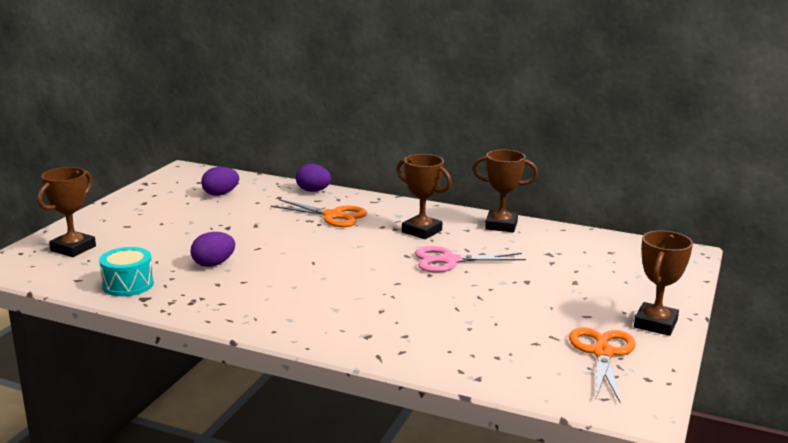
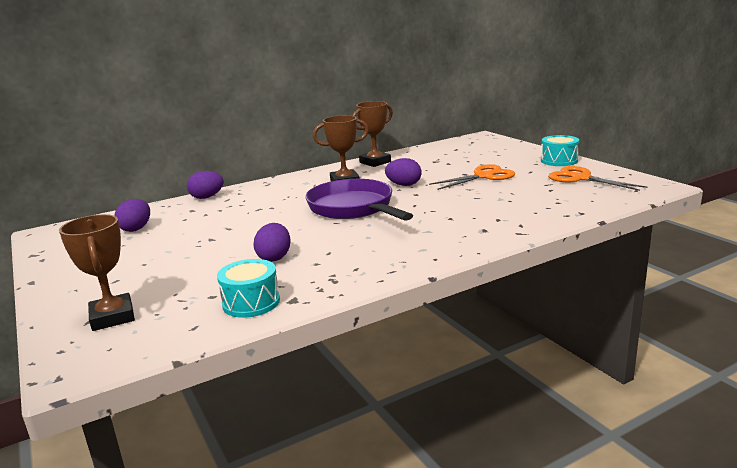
camera: 50 degrees left, 0 degrees up
orange scissors [271,199,367,227] -> orange scissors moved to [429,164,515,190]
pink scissors [415,246,526,272] -> purple egg [385,158,422,186]
brown trophy [634,230,693,336] -> turquoise drum [541,135,579,166]
none -> purple pan [305,179,413,221]

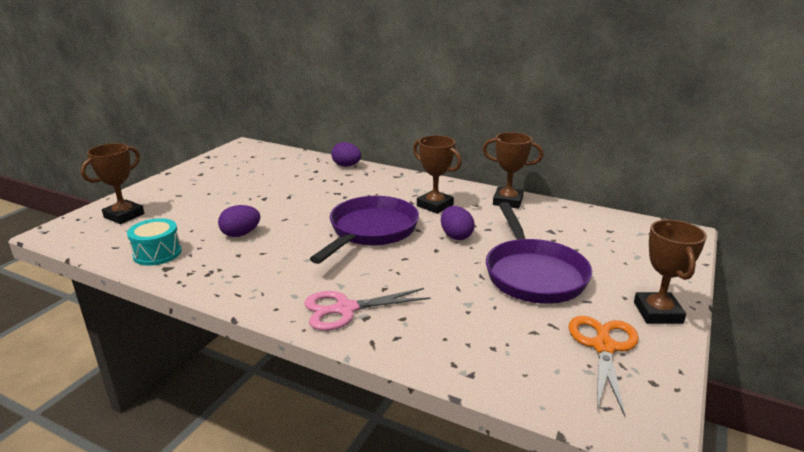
camera: 55 degrees right, 5 degrees up
purple egg [115,199,150,232] -> none
orange scissors [429,164,515,190] -> purple pan [486,202,592,304]
turquoise drum [541,135,579,166] -> brown trophy [634,220,707,324]
none -> pink scissors [304,288,430,331]

